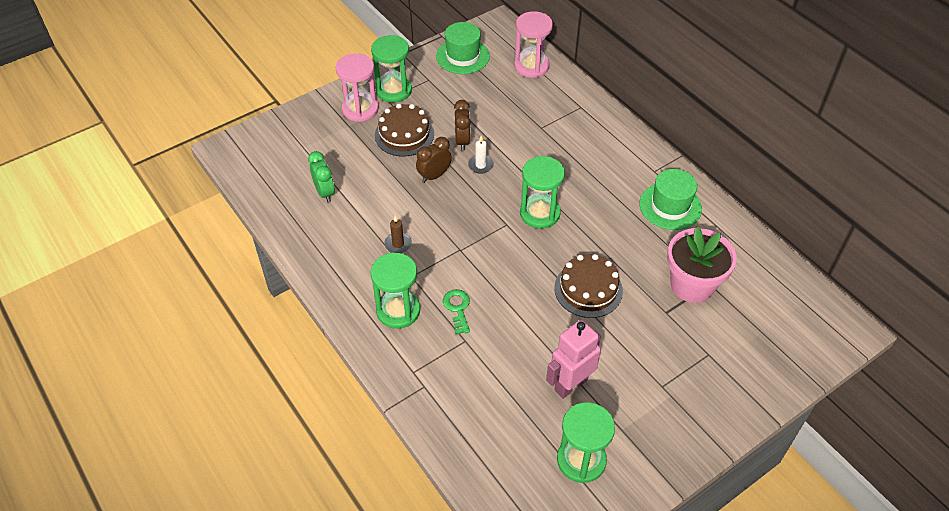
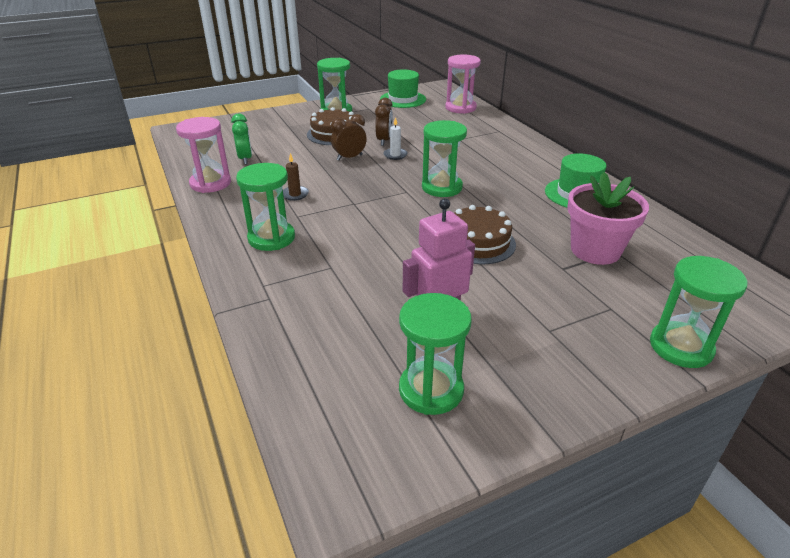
camera: 10 degrees right, 15 degrees down
pink hourglass [336,53,379,122] -> pink hourglass moved to [176,117,231,193]
green key [443,289,470,334] -> none
none -> green hourglass [650,256,748,368]

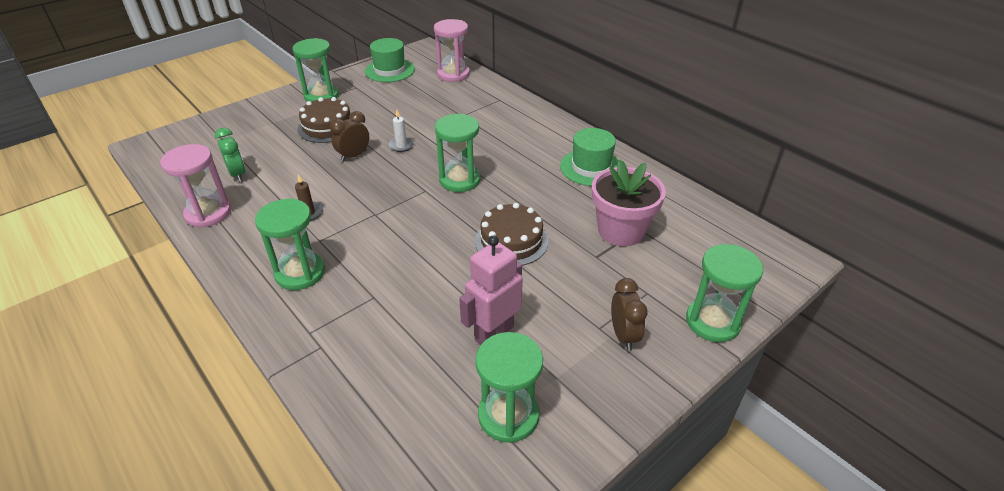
camera: 15 degrees left, 5 degrees up
brown clock [375,98,393,146] -> brown clock moved to [611,278,648,351]

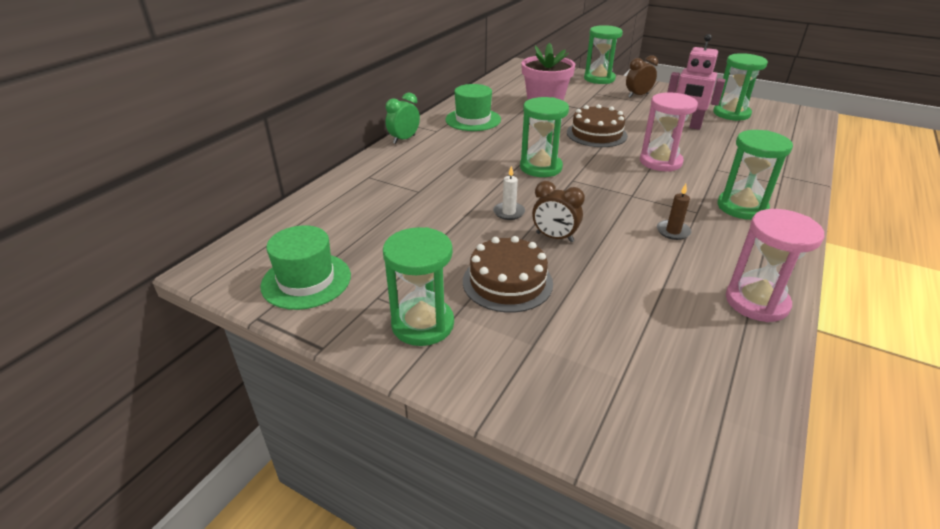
camera: 110 degrees left, 5 degrees down
green clock [215,127,246,182] -> green clock moved to [385,93,420,144]
pink hourglass [434,19,470,82] -> pink hourglass moved to [640,92,698,172]

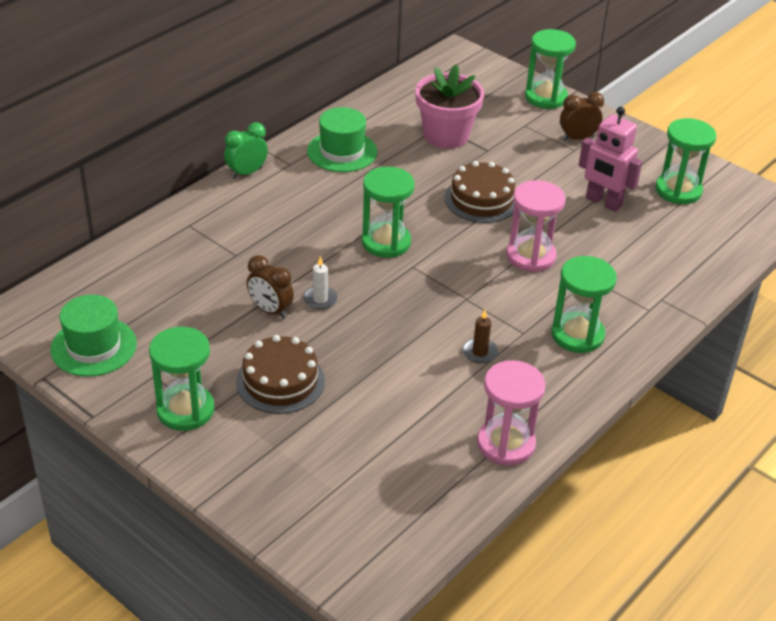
camera: 10 degrees right, 5 degrees up
brown clock [532,181,585,242] -> brown clock moved to [247,255,294,319]

